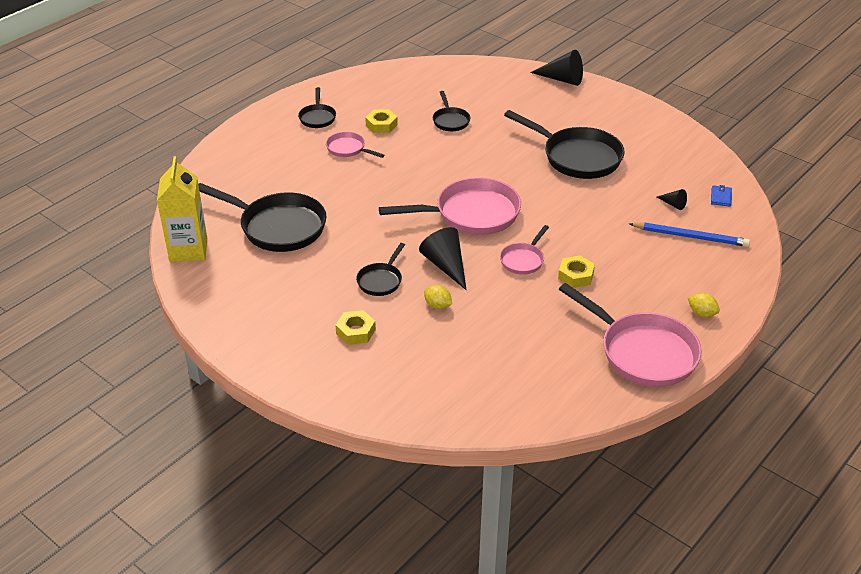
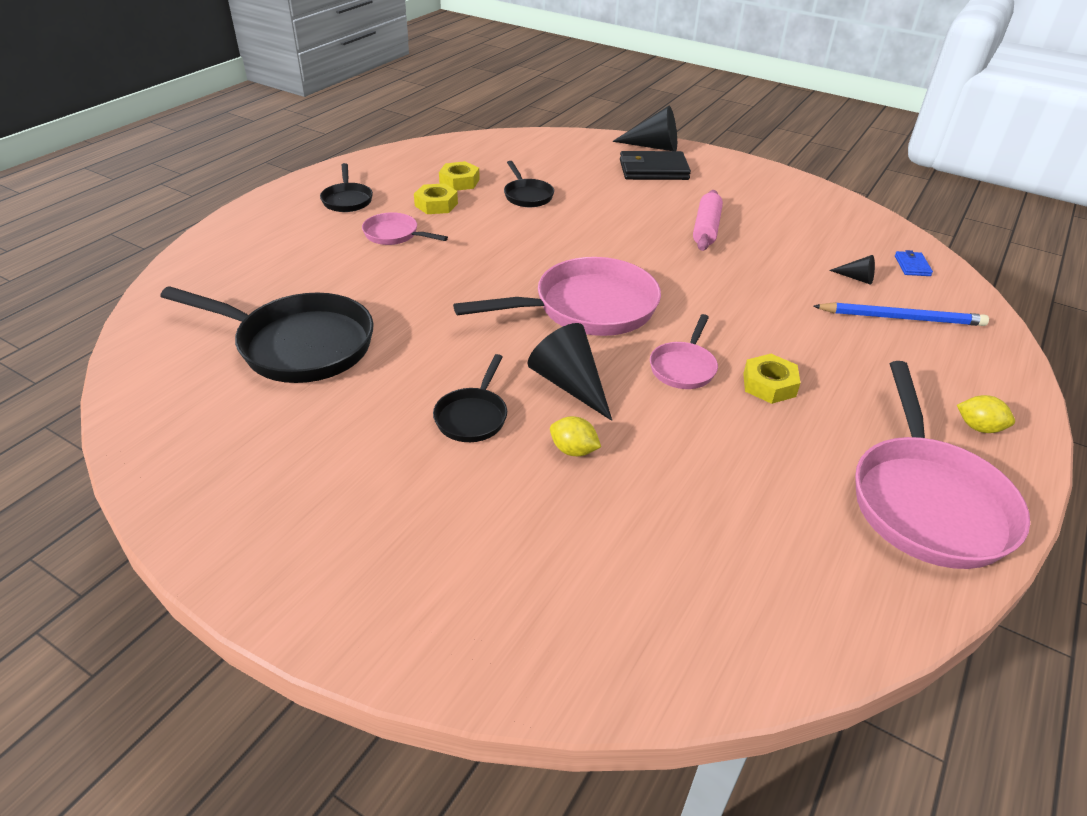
camera: 10 degrees left, 0 degrees up
yellow carton [157,156,207,262] -> none
yellow nut [335,310,376,345] -> yellow nut moved to [439,161,480,191]
black pan [504,110,625,179] -> pink rolling pin [693,190,723,251]
pink pan [559,283,702,387] -> pink pan turned 60 degrees clockwise [855,361,1030,569]
none -> black wallet [620,151,691,180]

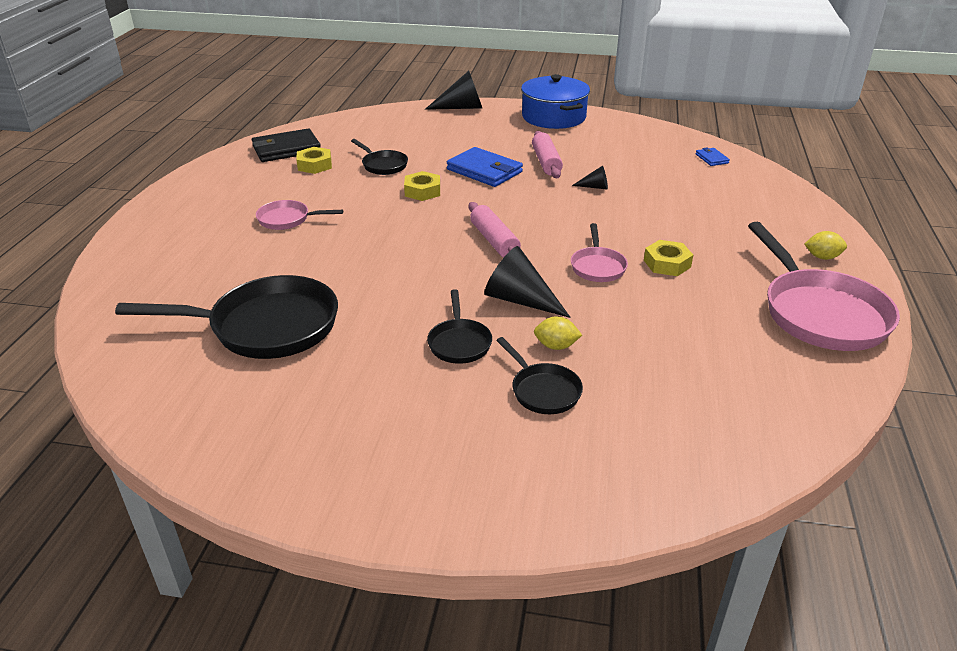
camera: 20 degrees left, 5 degrees down
black pan [320,163,373,212] -> black pan moved to [496,337,583,414]
yellow nut [414,183,458,214] -> yellow nut moved to [404,171,440,201]
pink pan [453,257,661,336] -> pink rolling pin [469,202,521,258]
black wallet [620,151,691,180] -> black wallet moved to [252,129,321,162]
blue pencil [813,302,989,326] -> none
black cone [829,255,875,285] -> black cone moved to [572,166,608,189]
none -> blue wallet [447,147,523,187]
none -> blue pot [521,74,590,129]

